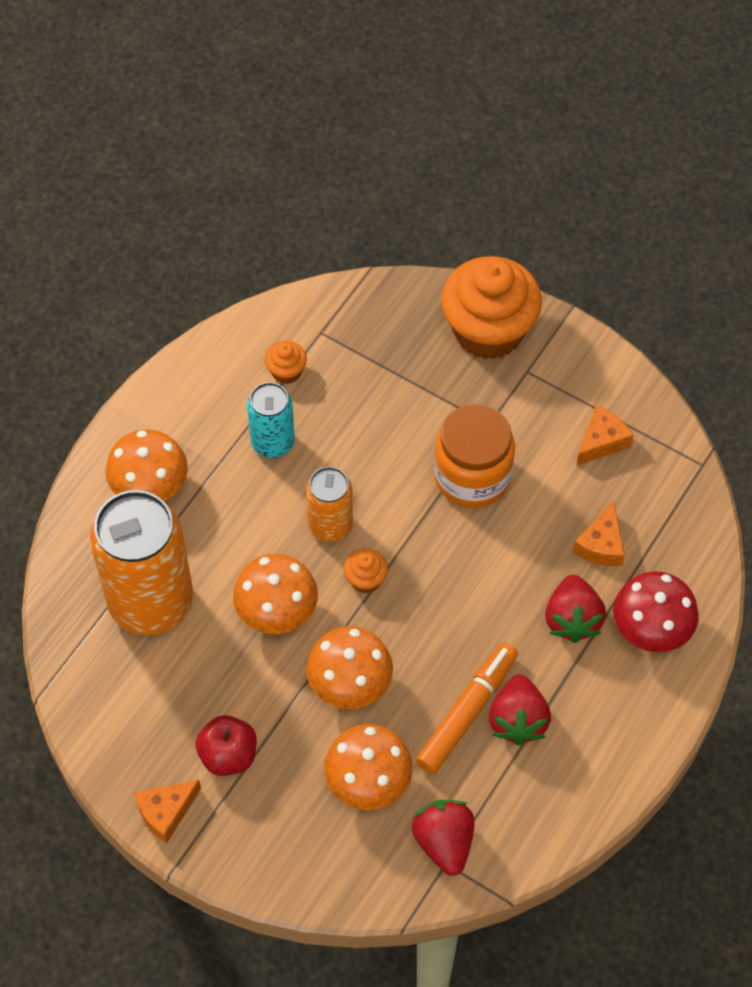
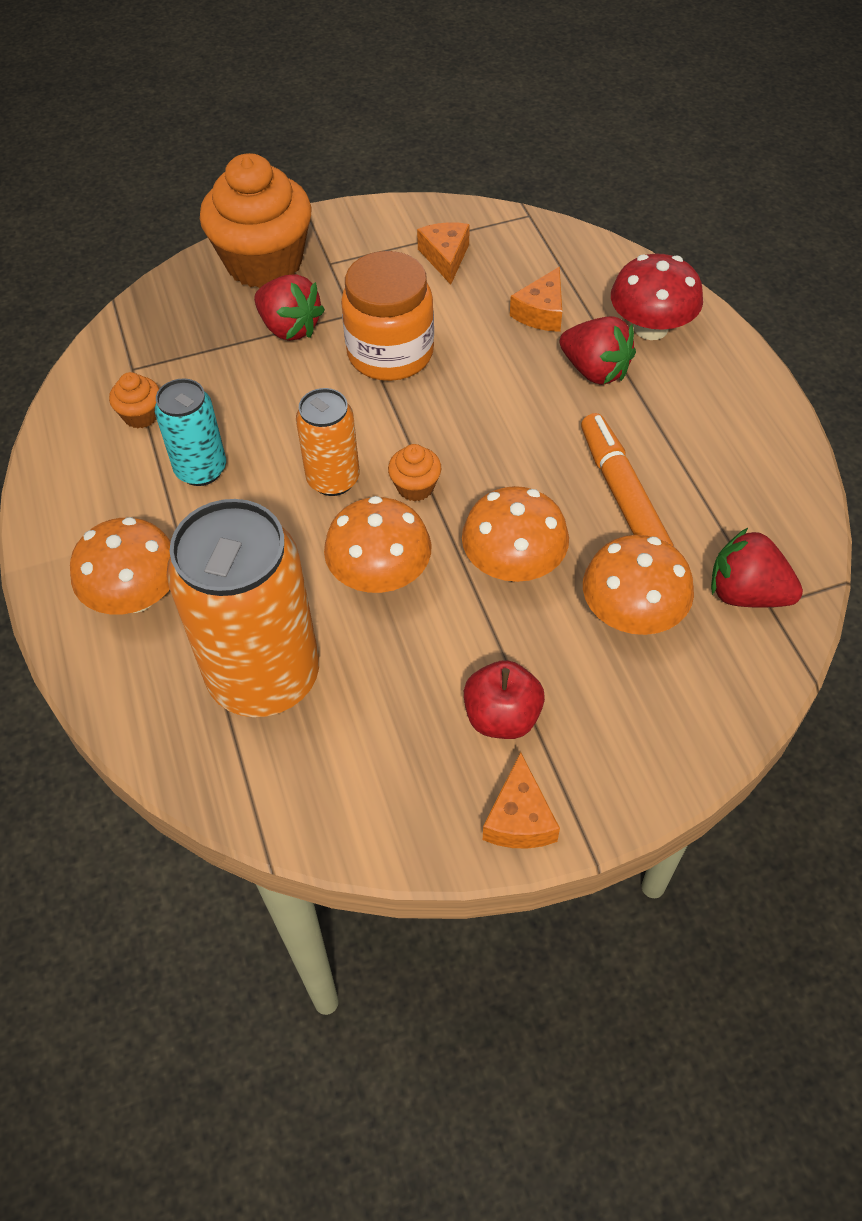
camera: 50 degrees left, 5 degrees down
red strawberry [489,674,551,746] -> red strawberry moved to [254,274,325,341]
orange cheese [573,501,625,566] -> orange cheese turned 60 degrees clockwise [510,266,562,332]

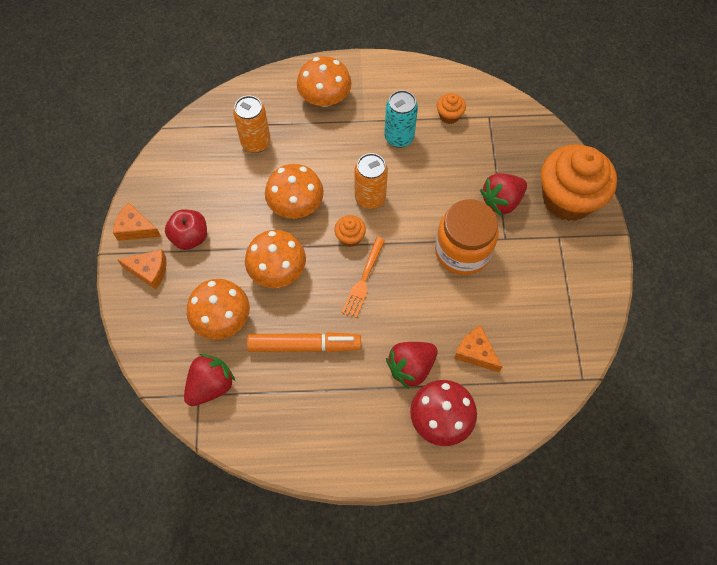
camera: 105 degrees right, 10 degrees up
orange can [167,499,319,717] -> orange can [233,96,271,153], size x0.53
orange cheese [417,222,470,284] -> orange cheese moved to [118,249,167,289]
none -> orange fork [342,237,385,318]

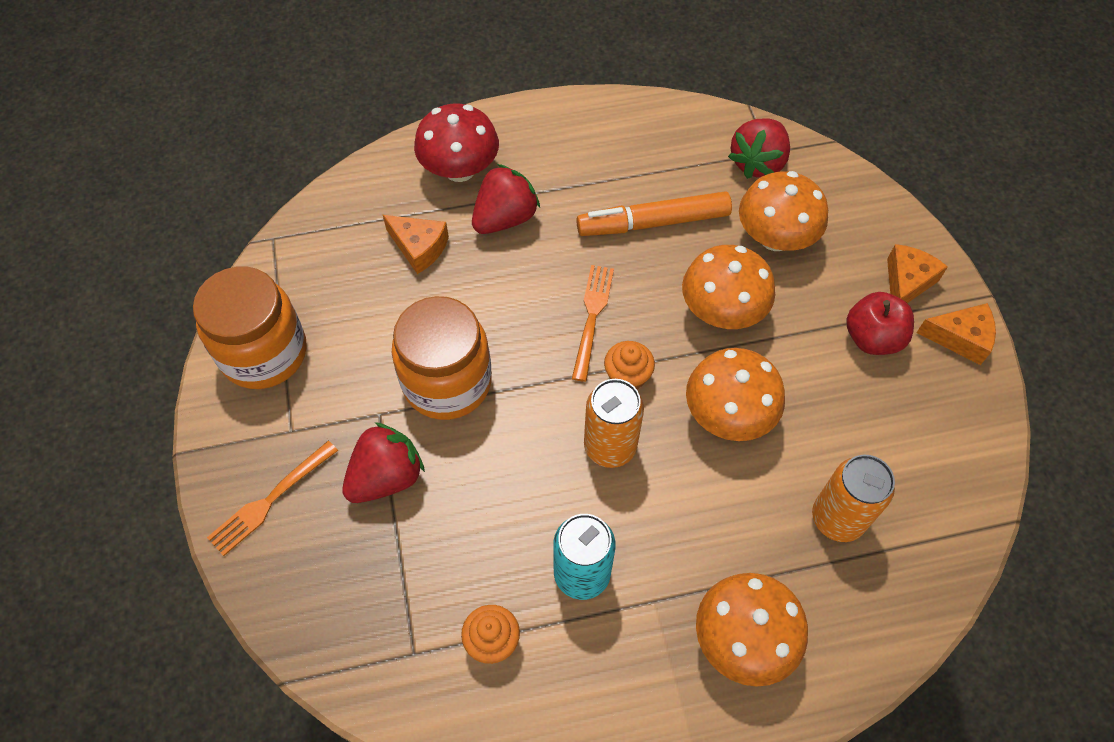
camera: 170 degrees right, 5 degrees down
orange cheese [118,249,167,289] -> orange cheese turned 120 degrees clockwise [887,244,948,303]
orange cupcake [541,144,617,221] -> orange fork [207,441,338,556]
none -> orange jar [193,266,307,389]

